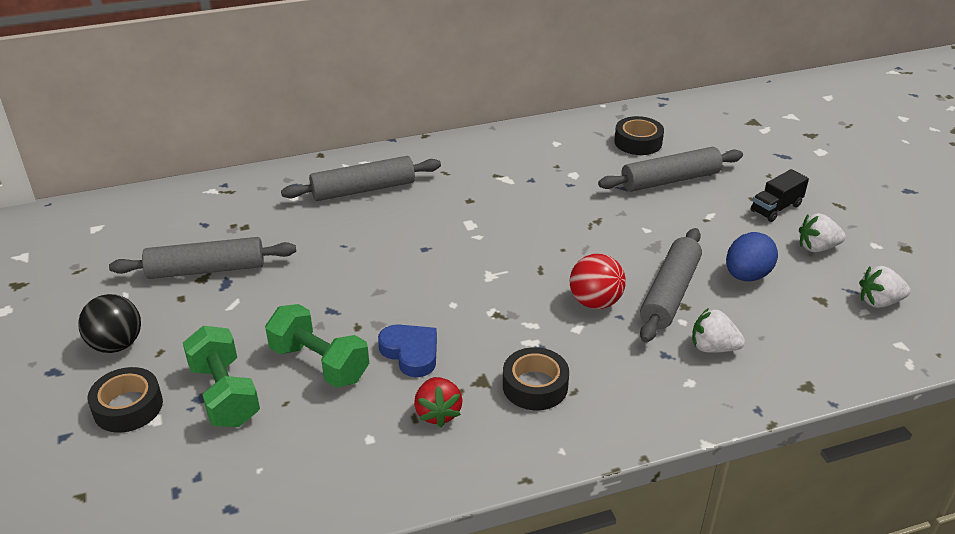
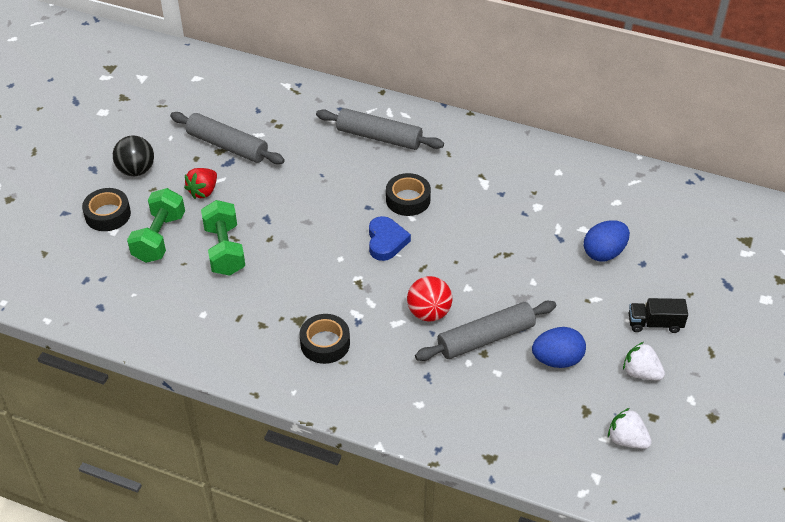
camera: 40 degrees right, 10 degrees up
blue heart [378,324,437,377] -> blue heart moved to [369,216,411,261]
red strawberry [414,377,463,427] -> red strawberry moved to [184,168,217,199]
grey rolling pin [598,147,743,192] -> blue egg [584,220,630,262]
black tape [614,116,664,155] -> black tape moved to [386,173,431,216]
white strawberry [692,308,745,353] -> none

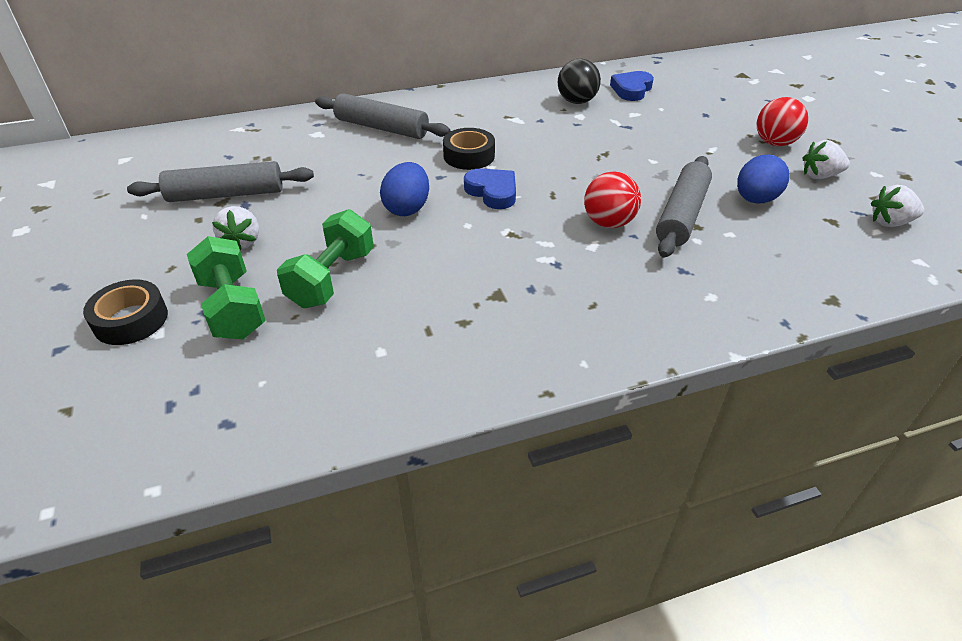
camera: 40 degrees left, 5 degrees down
black ball [113,135,154,176] -> black ball moved to [558,59,601,104]
red strawberry [184,168,217,199] -> white strawberry [212,206,259,250]
green dumbbell [201,200,245,276] -> green dumbbell turned 75 degrees clockwise [277,209,374,308]
black tape [300,314,350,364] -> none
grey rolling pin [316,108,444,150] -> grey rolling pin turned 45 degrees clockwise [315,93,450,139]
blue egg [584,220,630,262] -> blue egg moved to [380,162,429,216]
black truck [629,298,688,333] -> red ball [757,97,808,146]
none -> blue heart [610,71,654,101]

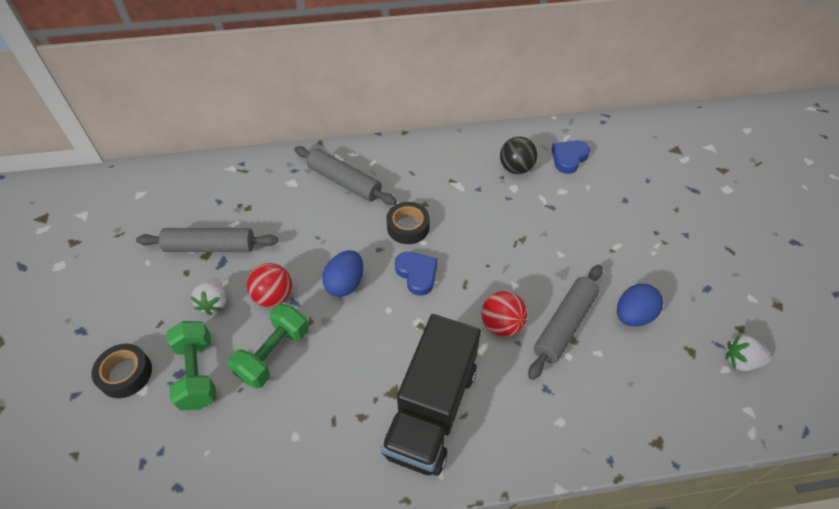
camera: 10 degrees right, 10 degrees up
red ball [757,97,808,146] -> red ball moved to [247,263,292,307]
white strawberry [802,140,850,179] -> none
none -> black truck [381,314,481,476]

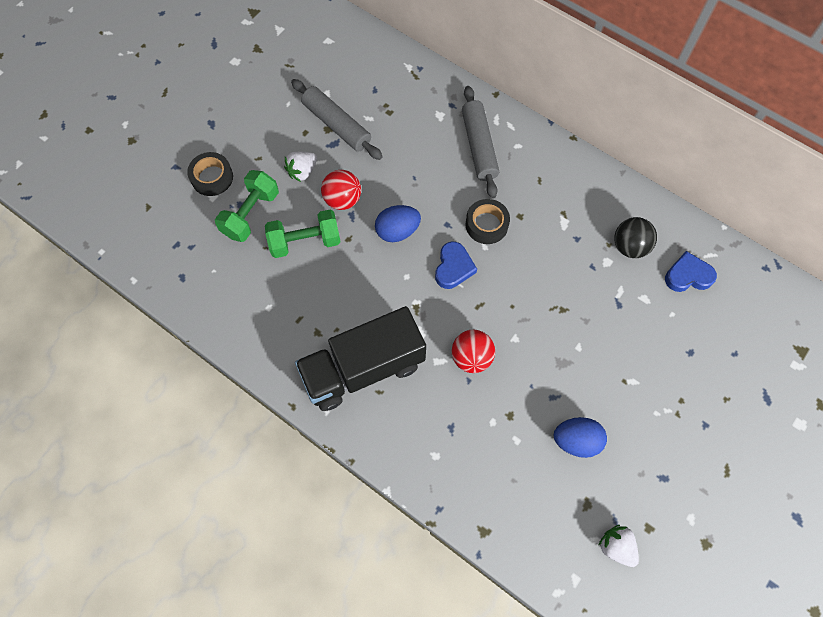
camera: 45 degrees right, 15 degrees up
grey rolling pin [528,265,603,380] -> none

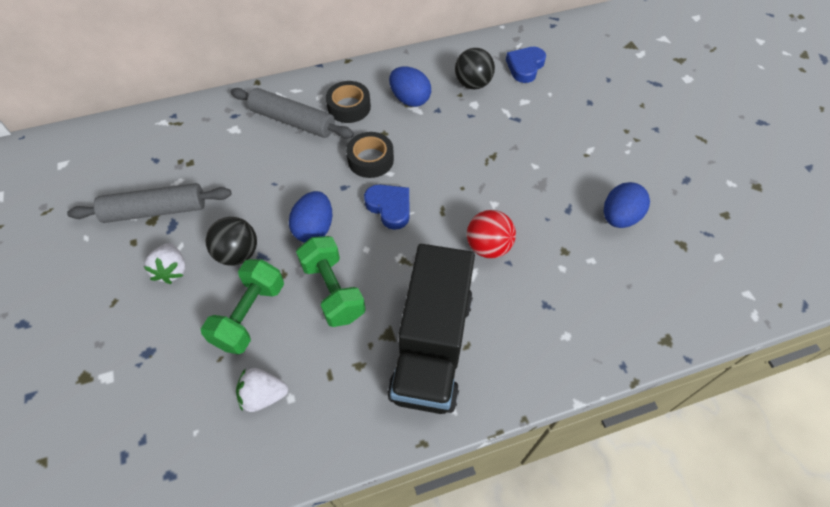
camera: 55 degrees left, 10 degrees down
black tape [187,152,233,196] -> black tape moved to [326,81,371,123]
green dumbbell [215,170,279,242] -> green dumbbell moved to [296,236,366,327]
red ball [321,170,361,210] -> black ball [206,217,257,266]
white strawberry [599,525,639,567] -> white strawberry moved to [236,368,288,412]
none -> blue egg [389,66,431,107]

